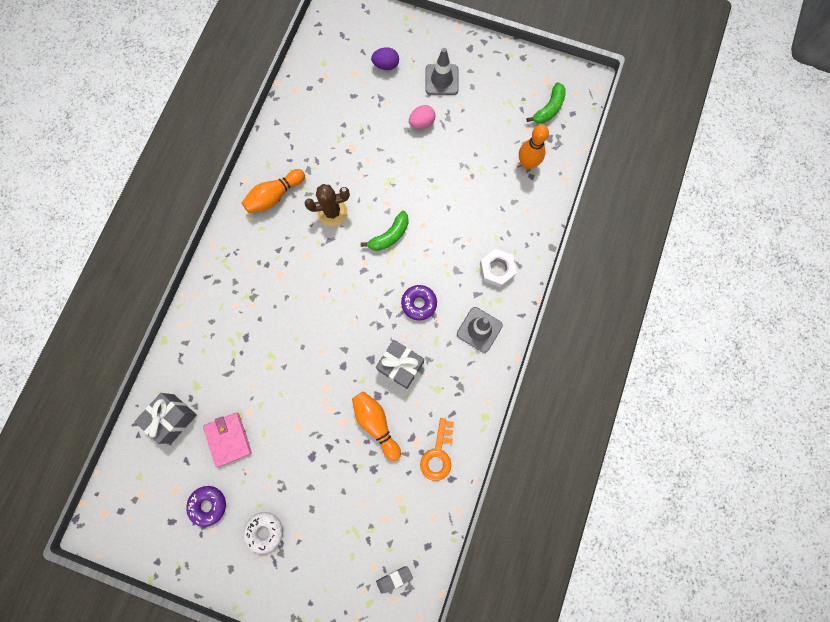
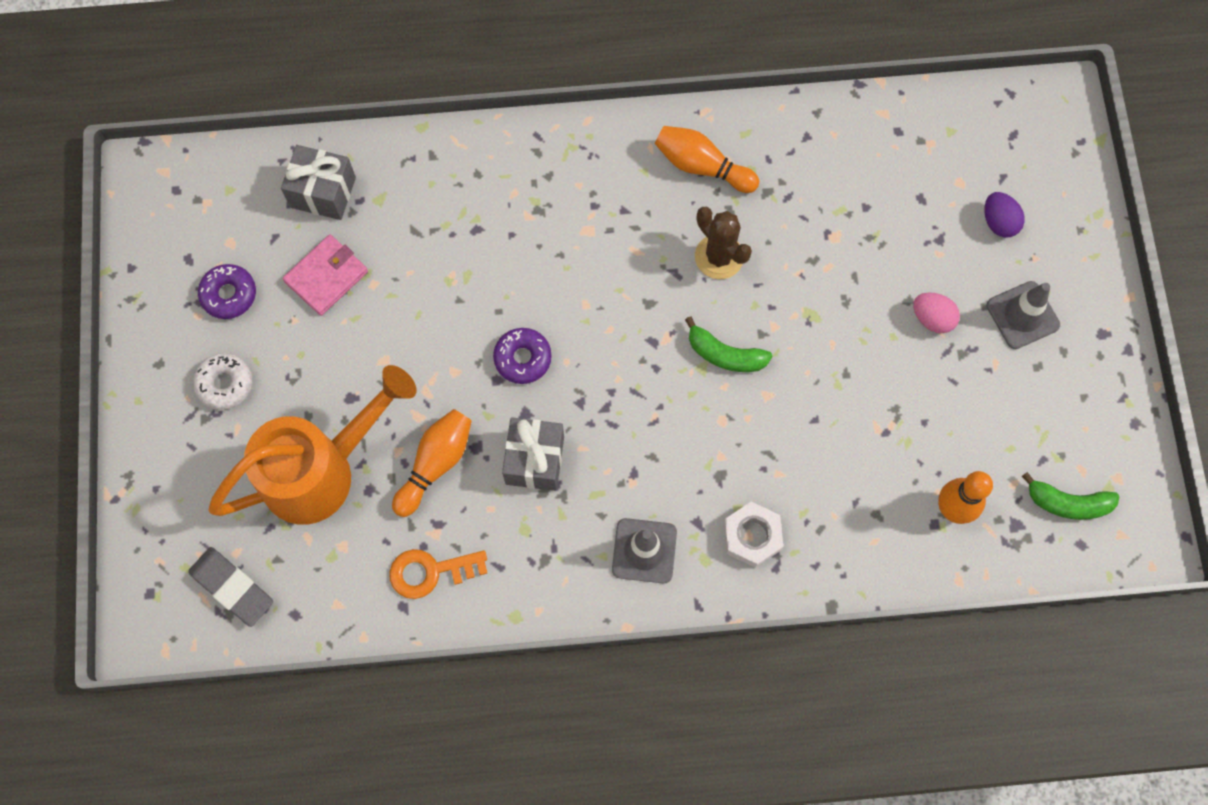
camera: 65 degrees right, 5 degrees down
grey eraser [376,566,413,593] -> grey eraser [188,547,273,627], size x1.68
purple donut [401,285,437,320] -> purple donut moved to [493,328,552,384]
none -> orange watering can [208,365,417,525]

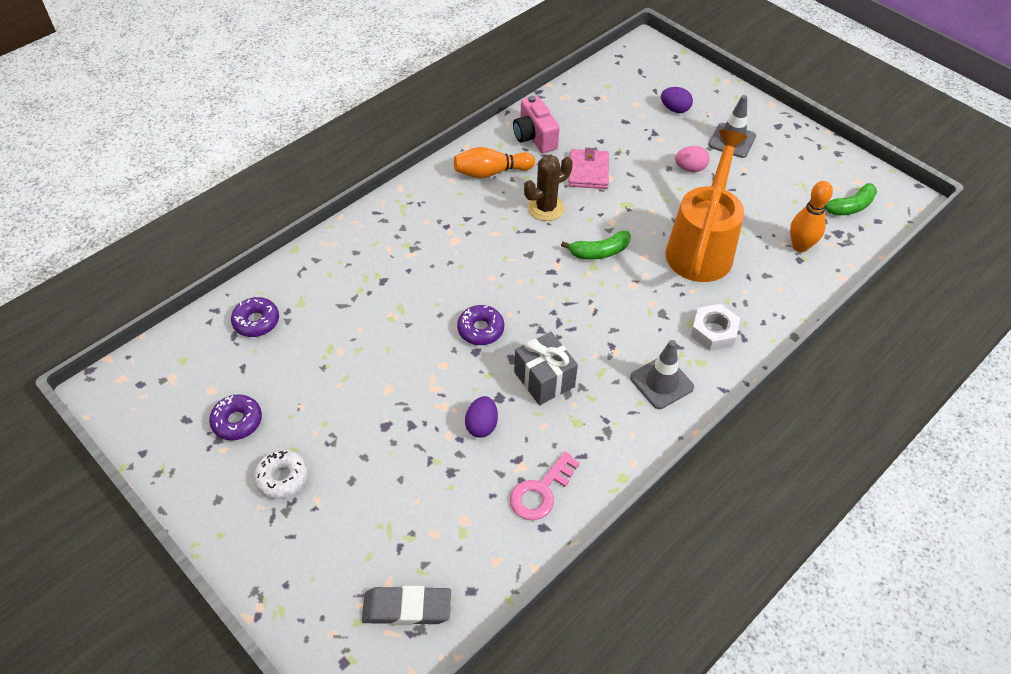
camera: 40 degrees left, 20 degrees down
orange watering can [208,365,417,525] -> orange watering can moved to [665,130,748,282]
grey gift [281,145,356,220] -> purple donut [231,297,279,337]
pink wallet [283,234,368,316] -> pink wallet moved to [568,148,609,189]
orange key [389,549,487,599] -> pink key [510,451,580,520]
orange bowling pin [392,409,472,517] -> purple egg [465,396,498,438]
brown cactus [695,207,752,279] -> brown cactus turned 45 degrees counterclockwise [524,155,573,221]
none -> pink camera [513,96,560,153]

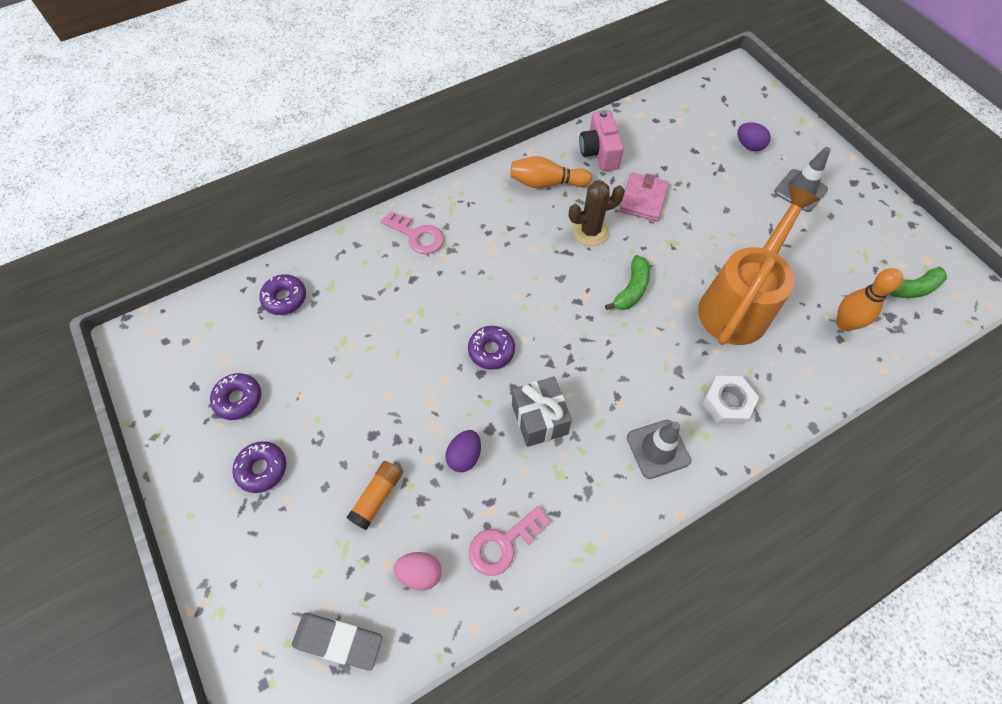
camera: 15 degrees right, 10 degrees up
white donut [254,450,308,499] -> purple donut [232,441,286,493]
green banana [561,231,631,260] -> green banana turned 60 degrees counterclockwise [605,255,650,310]
pink egg [675,146,710,172] -> pink egg moved to [394,552,442,591]
none -> orange glue stick [346,461,403,530]
none -> pink key [381,211,444,254]

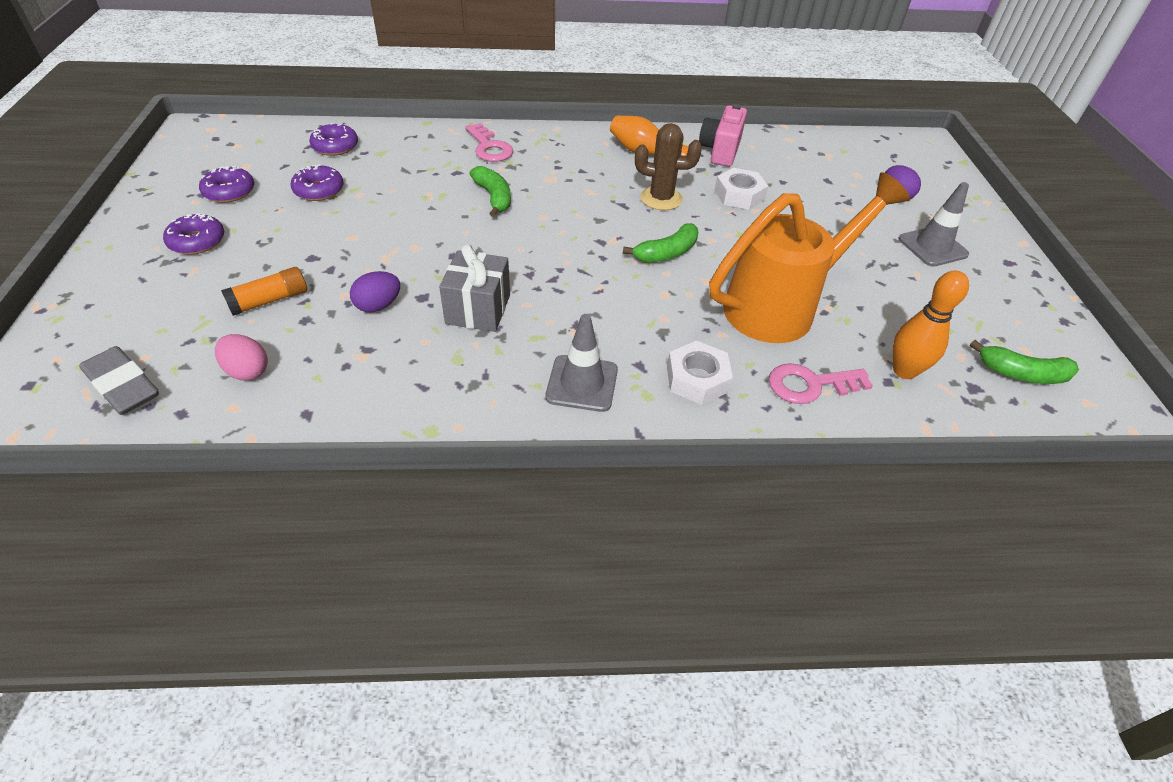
camera: 25 degrees right, 15 degrees down
purple donut [468,326,515,370] -> purple donut moved to [291,164,344,201]
pink key [469,506,550,576] -> pink key moved to [769,363,873,404]
pink wallet [619,172,669,221] -> white nut [714,168,768,210]
none -> green banana [470,166,511,217]

